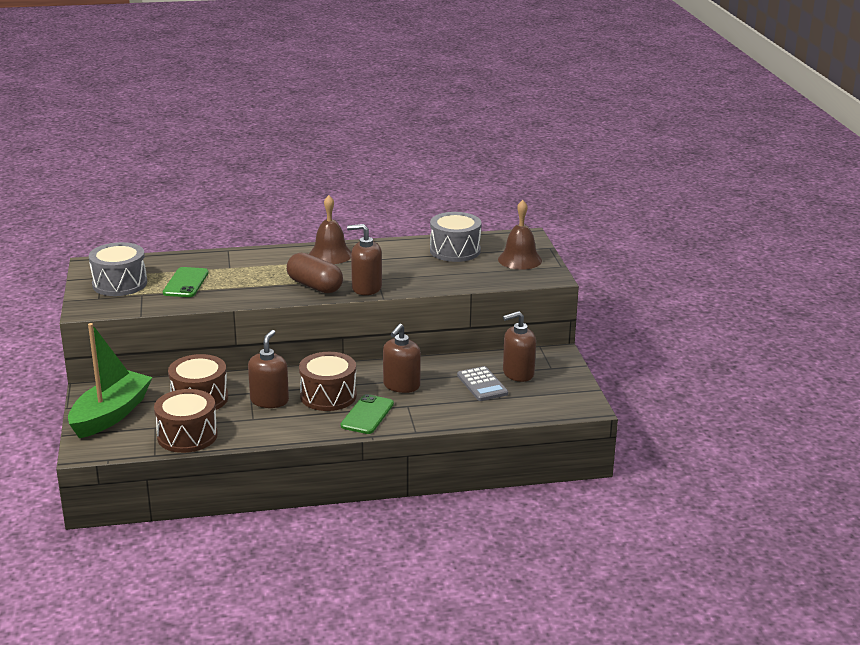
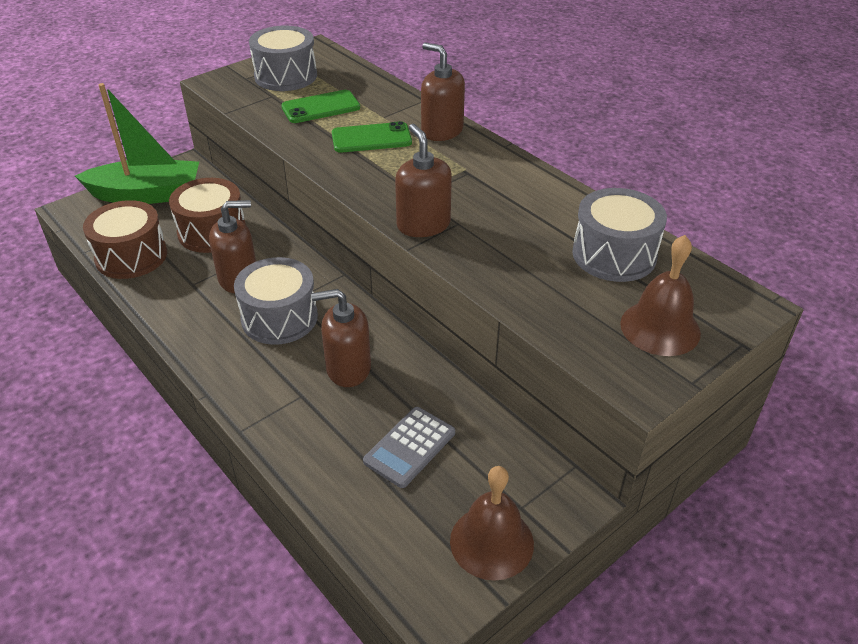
camera: 60 degrees right, 15 degrees up
brown capsule [287,253,343,294] -> none
brown drum [299,352,357,411] -> grey drum [234,257,318,345]
brown bell [309,195,351,264] -> brown bell moved to [450,466,534,581]
green phone [341,394,394,434] -> green phone moved to [332,121,412,153]
brown soap dispenser [503,311,536,382] -> brown soap dispenser moved to [421,43,465,141]

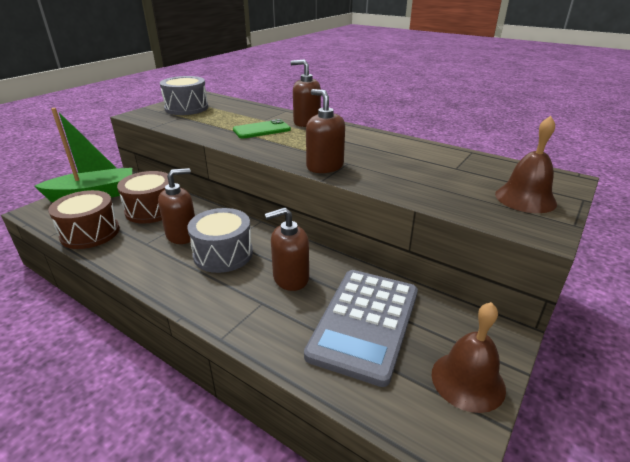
camera: 15 degrees left, 10 degrees down
green phone [281,90,360,123] -> none
grey calculator [363,407,455,488] -> grey calculator [304,270,418,387], size x1.87
grey drum [572,188,667,282] -> none

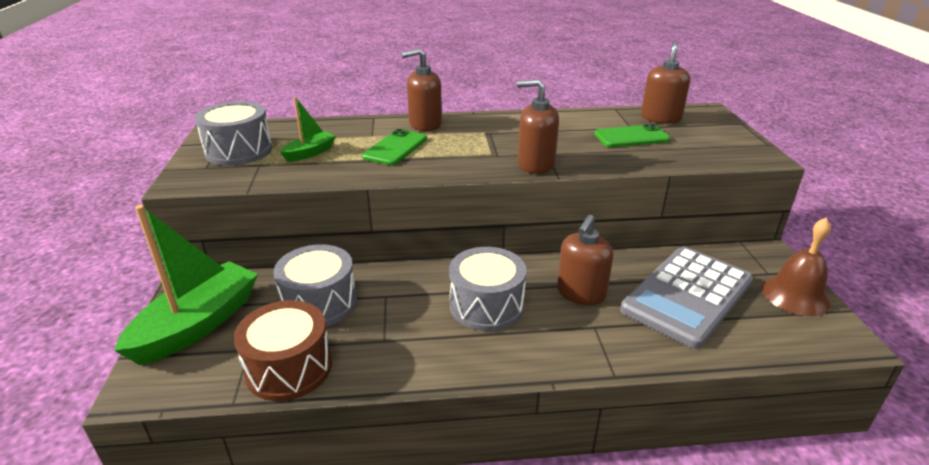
camera: 40 degrees left, 0 degrees up
brown drum [117,171,169,223] -> grey drum [273,244,357,326]
brown soap dispenser [158,168,195,244] -> brown soap dispenser moved to [641,41,690,124]
grey calculator [304,270,418,387] -> grey calculator turned 60 degrees clockwise [620,247,753,349]
brown bell [495,116,557,213] -> none
none -> green boat [280,97,336,162]
none -> green phone [594,124,670,147]

